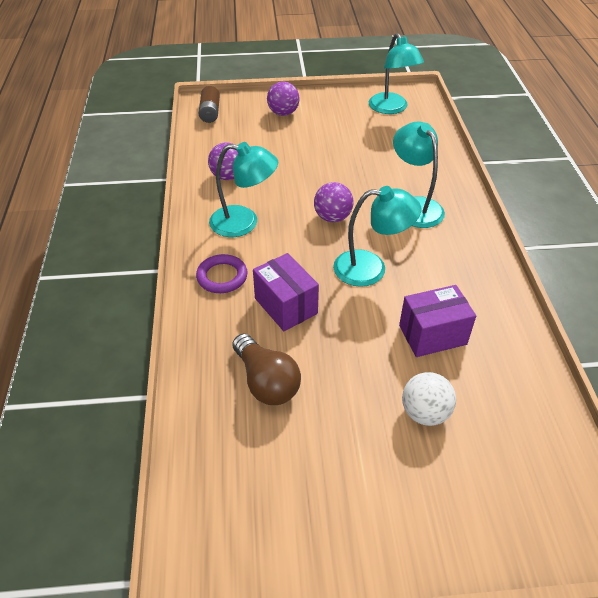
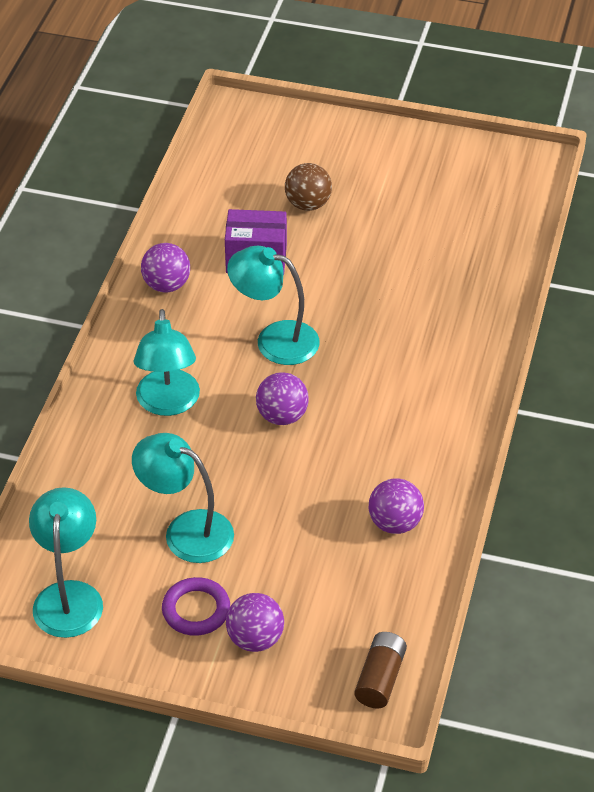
camera: 160 degrees left, 0 degrees up
purple ring [196,254,248,293] -> purple ring moved to [162,577,230,636]
turquoise lamp [209,142,278,237] -> turquoise lamp moved to [132,433,234,563]
brown light bulb [233,334,301,405] -> none
purple box [253,253,319,331] -> none
white ball [402,372,456,426] -> brown ball [285,163,332,211]
none -> purple ball [141,243,190,293]

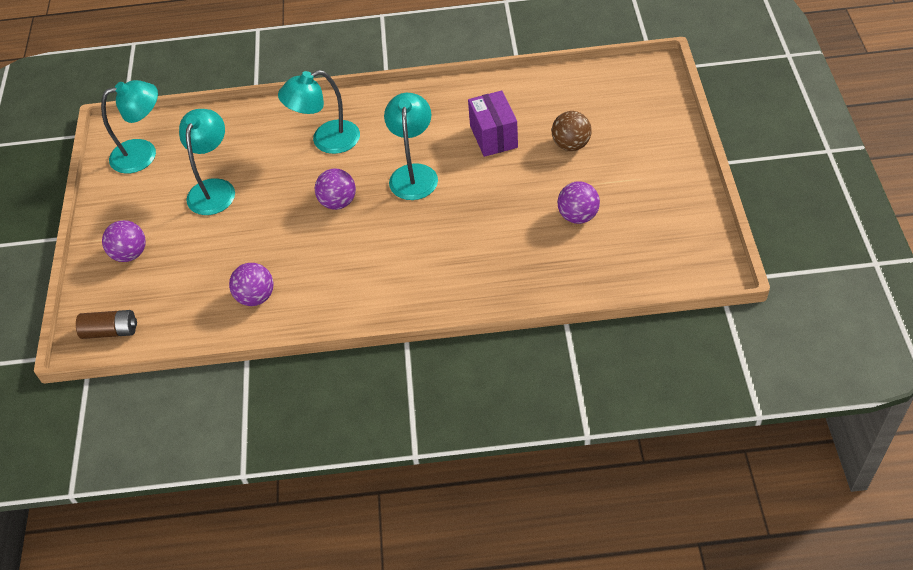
camera: 75 degrees right, 5 degrees up
purple ball [141,243,190,293] -> purple ball moved to [557,181,600,224]
purple ring [162,577,230,636] -> none

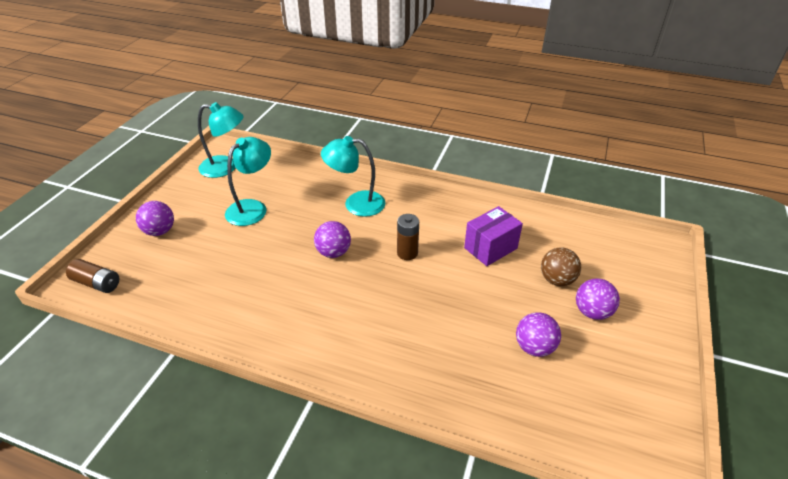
camera: 20 degrees right, 10 degrees down
purple ball [229,263,273,306] -> purple ball moved to [576,278,620,320]
turquoise lamp [384,93,438,200] -> brown battery [397,214,419,260]
purple box [468,90,518,157] -> purple box turned 45 degrees clockwise [464,206,523,266]

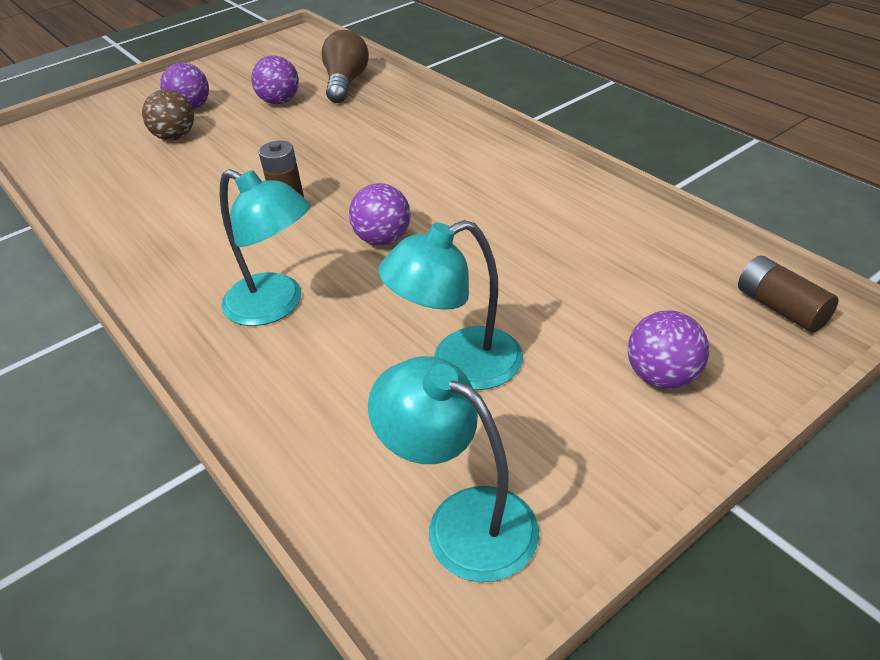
camera: 145 degrees left, 0 degrees up
purple box [464,206,523,266] -> none
none -> brown light bulb [321,30,369,103]

